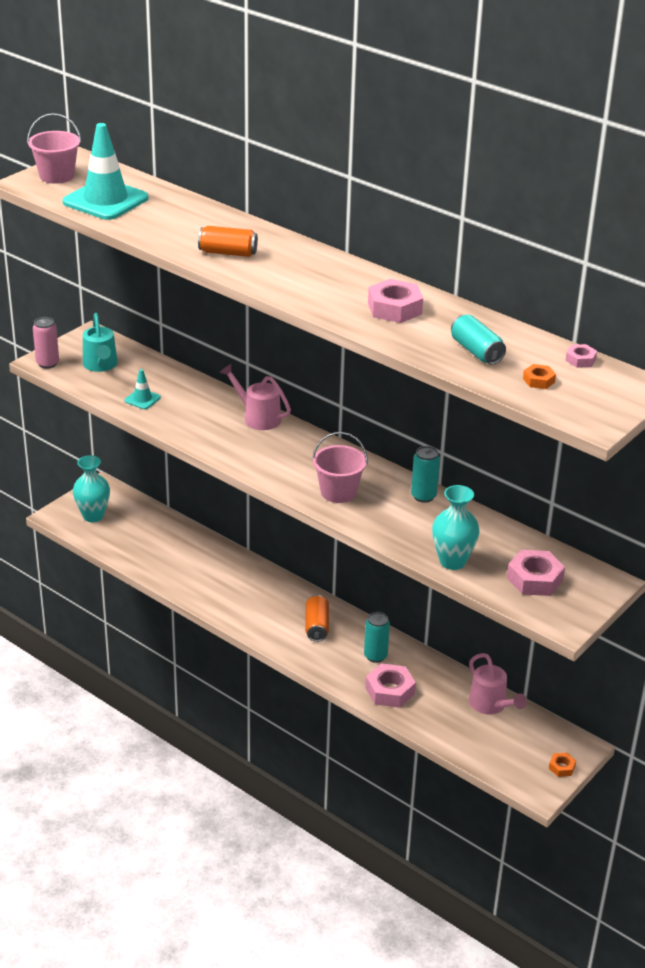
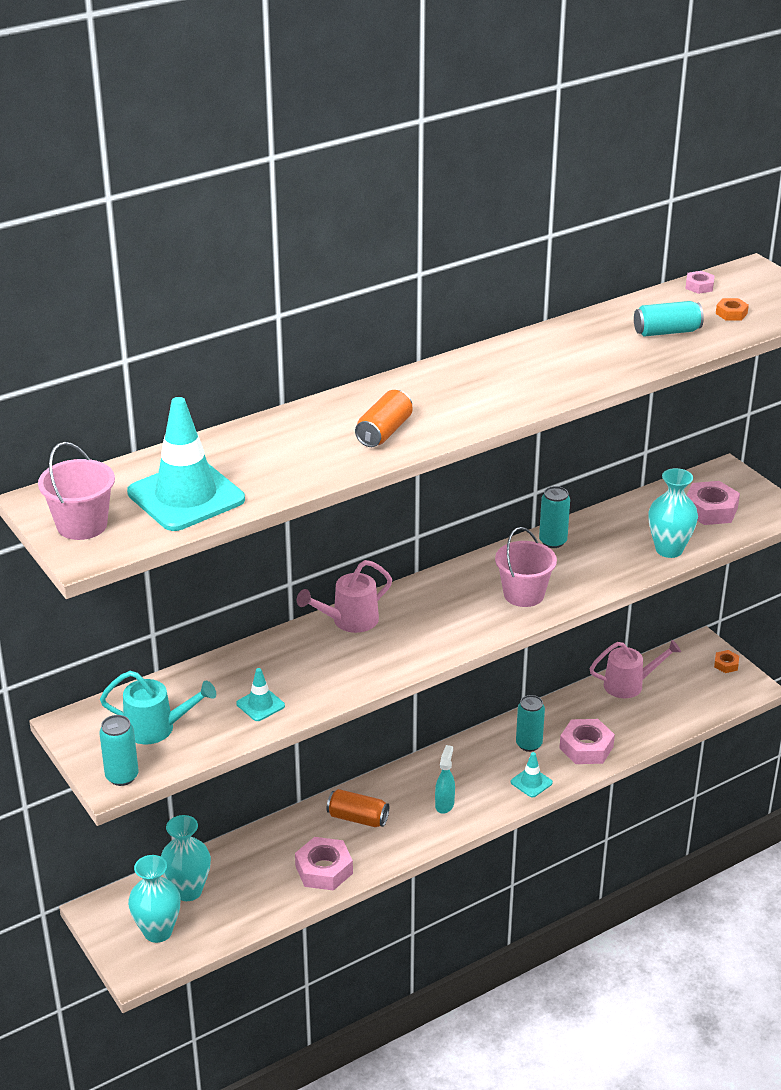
camera: 70 degrees left, 0 degrees up
pink can [33,317,59,368] -> turquoise can [99,715,139,786]
orange can [305,595,329,642] -> orange can moved to [327,789,389,827]
pink nut [368,279,423,323] -> pink nut moved to [295,837,353,891]
none -> turquoise vase [161,815,211,901]
none -> turquoise spray bottle [435,745,455,814]
none -> turquoise traffic cone [511,752,553,798]

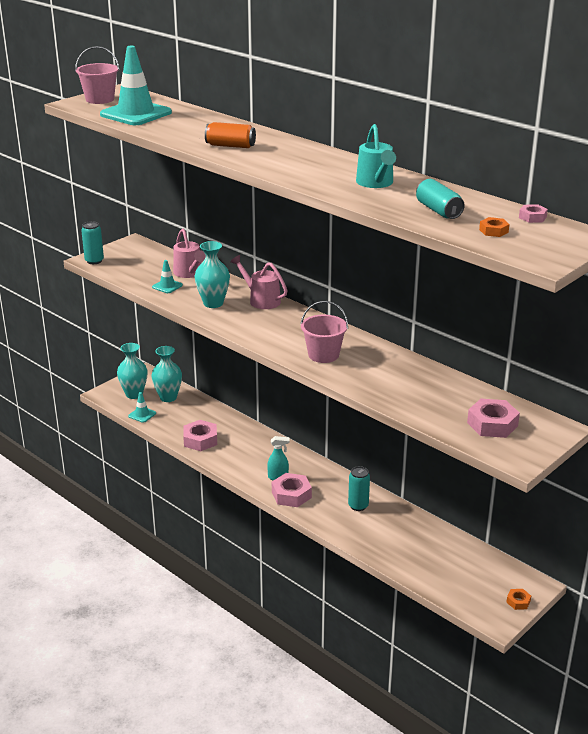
camera: 75 degrees right, 5 degrees down
turquoise watering can [100,671,216,744] -> turquoise watering can moved to [356,124,396,188]
orange can [327,789,389,827] -> none
turquoise traffic cone [511,752,553,798] -> turquoise traffic cone moved to [128,392,156,423]
turquoise can [539,486,570,548] -> none
pink nut [559,719,615,764] -> pink nut moved to [272,473,312,507]
pink watering can [589,640,681,698] -> pink watering can moved to [173,229,206,278]
turquoise vase [648,468,698,558] -> turquoise vase moved to [194,241,230,308]

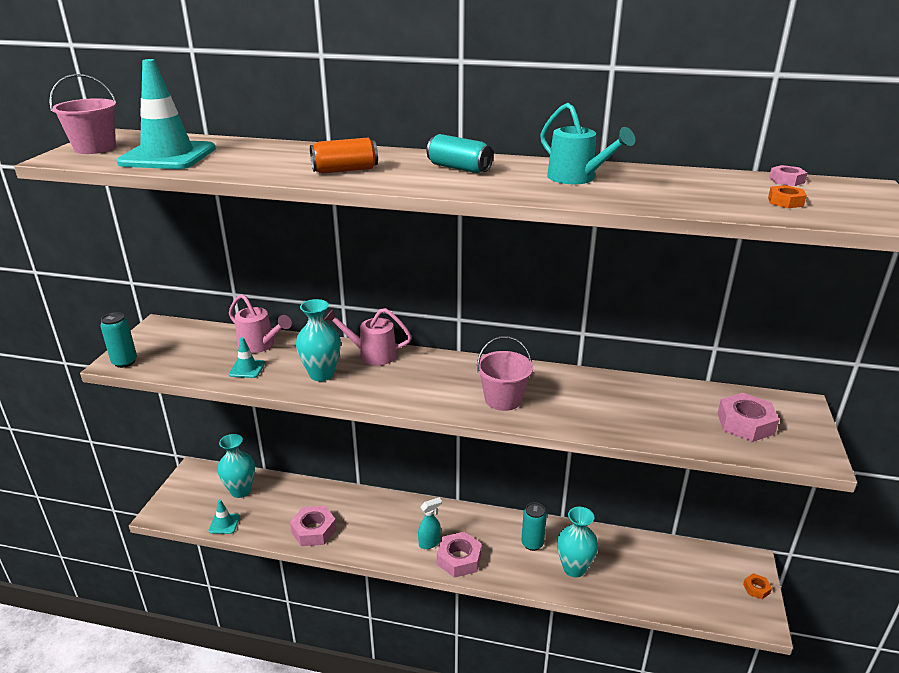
camera: 30 degrees left, 0 degrees up
turquoise vase [117,343,148,399] -> turquoise vase moved to [557,507,598,577]
turquoise can [416,179,465,219] -> turquoise can moved to [427,134,493,173]

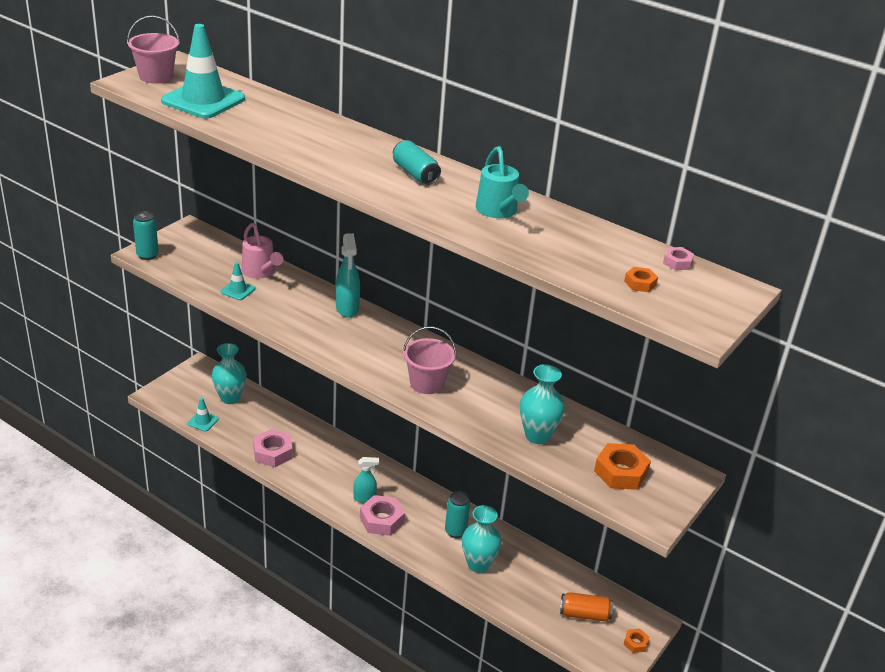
camera: 20 degrees right, 5 degrees up
turquoise vase [296,299,341,381] -> turquoise vase moved to [520,364,565,444]
orange can [310,138,378,173] -> orange can moved to [560,592,613,622]
pink watering can [324,308,412,366] -> turquoise spray bottle [336,233,360,318]
pink nut [717,393,779,442] -> orange nut [594,443,651,490]

